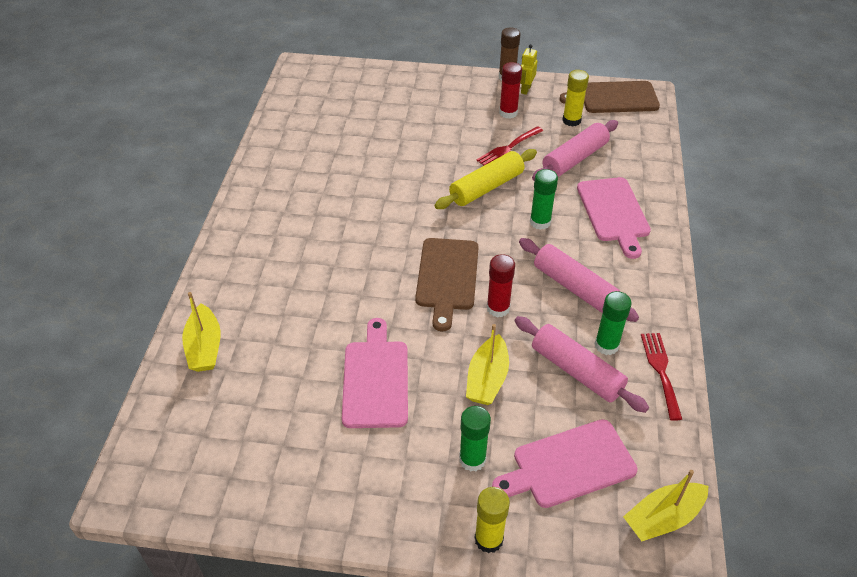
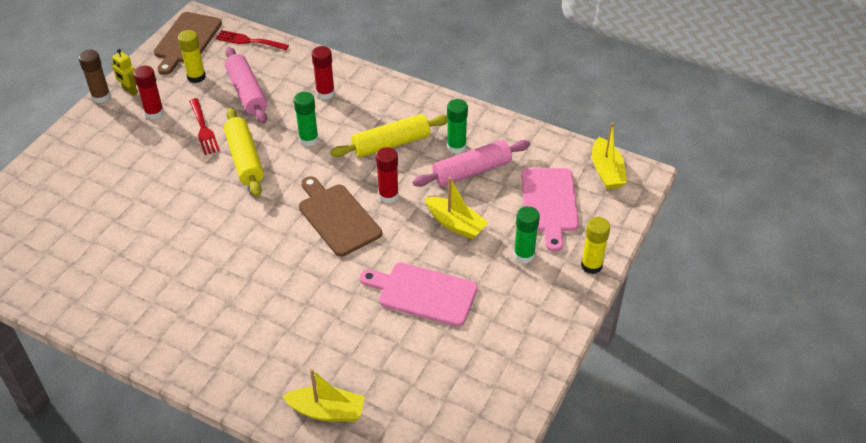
camera: 70 degrees left, 0 degrees up
brown cutting board [415,238,479,331] -> brown cutting board turned 150 degrees counterclockwise [299,176,382,257]
pink rolling pin [519,238,639,322] -> yellow rolling pin [331,114,448,158]
pink cutting board [577,177,651,259] -> red glue stick [312,46,335,100]
red fork [641,333,682,421] -> red fork moved to [215,30,289,50]

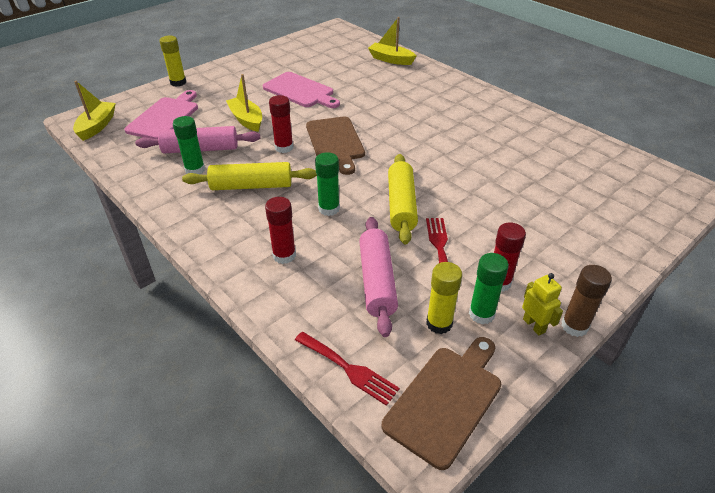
camera: 160 degrees left, 5 degrees down
green glue stick [513,206,540,263] -> green glue stick moved to [469,253,509,324]

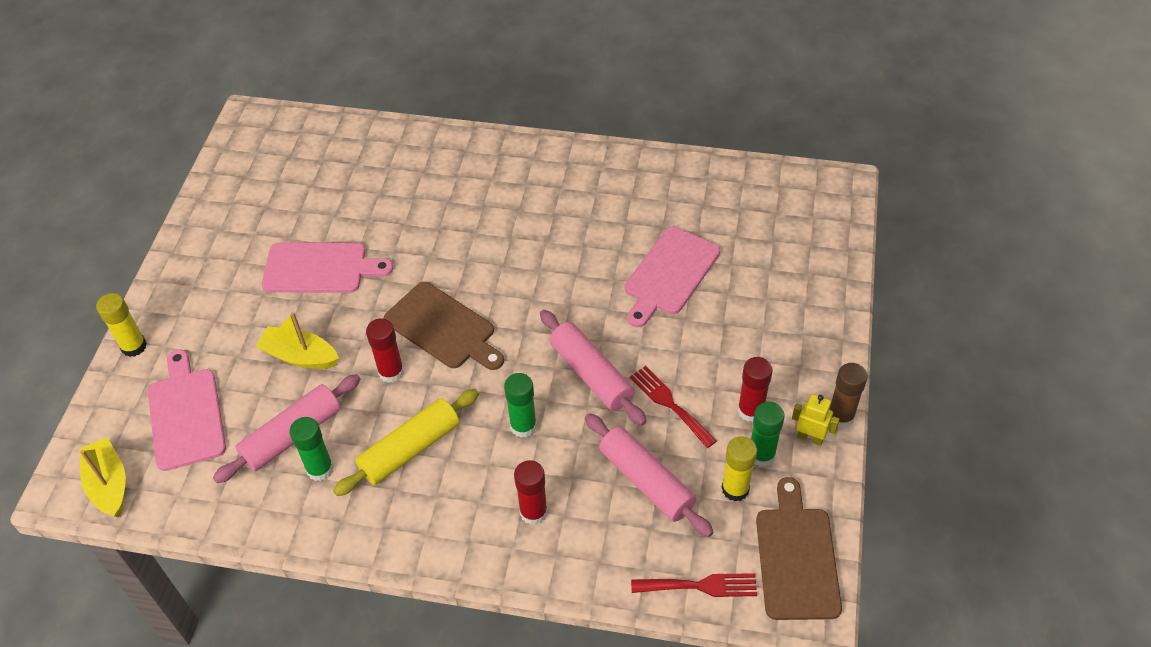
camera: 35 degrees left, 10 degrees up
yellow boat [368,17,416,65] -> none
yellow rolling pin [388,154,418,244] -> pink rolling pin [540,310,646,425]
none -> pink cutting board [625,227,720,327]

